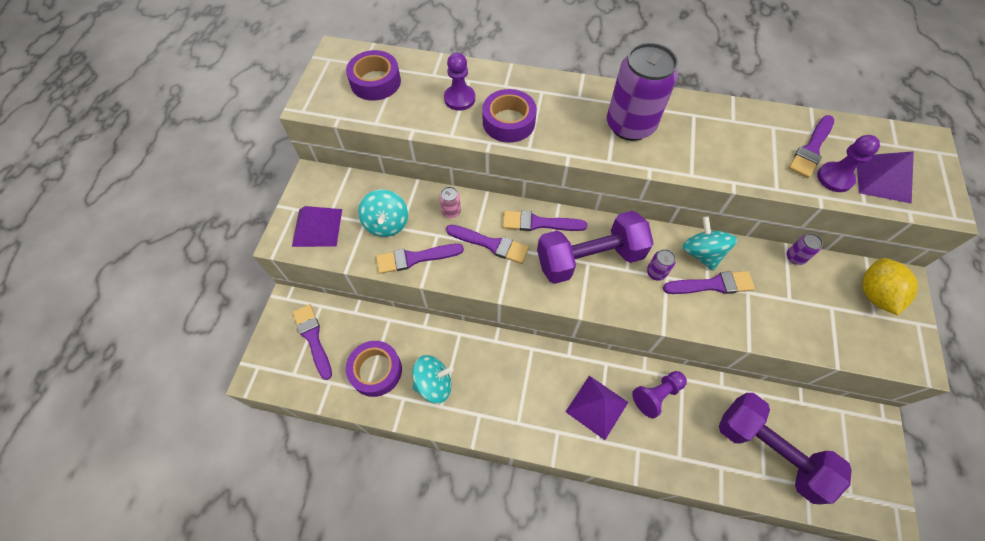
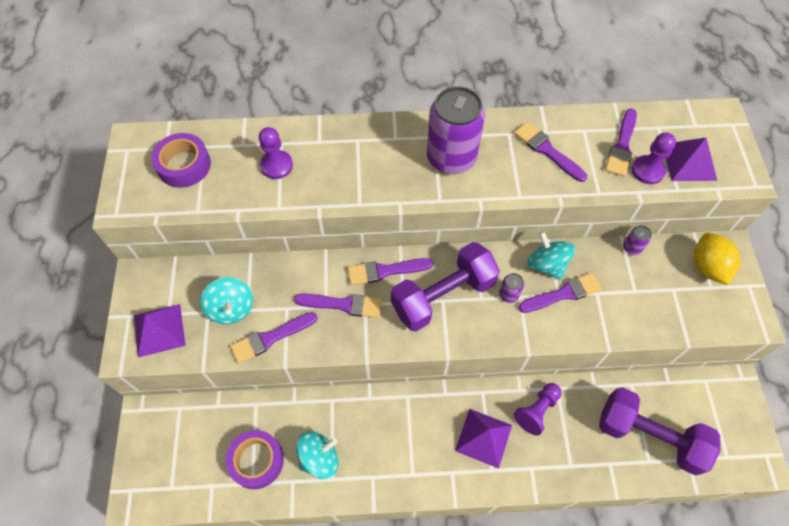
camera: 15 degrees left, 0 degrees up
purple brush [293,304,332,380] -> purple brush moved to [514,122,587,182]
pink can [439,187,461,218] -> none
purple tape [482,89,537,143] -> none

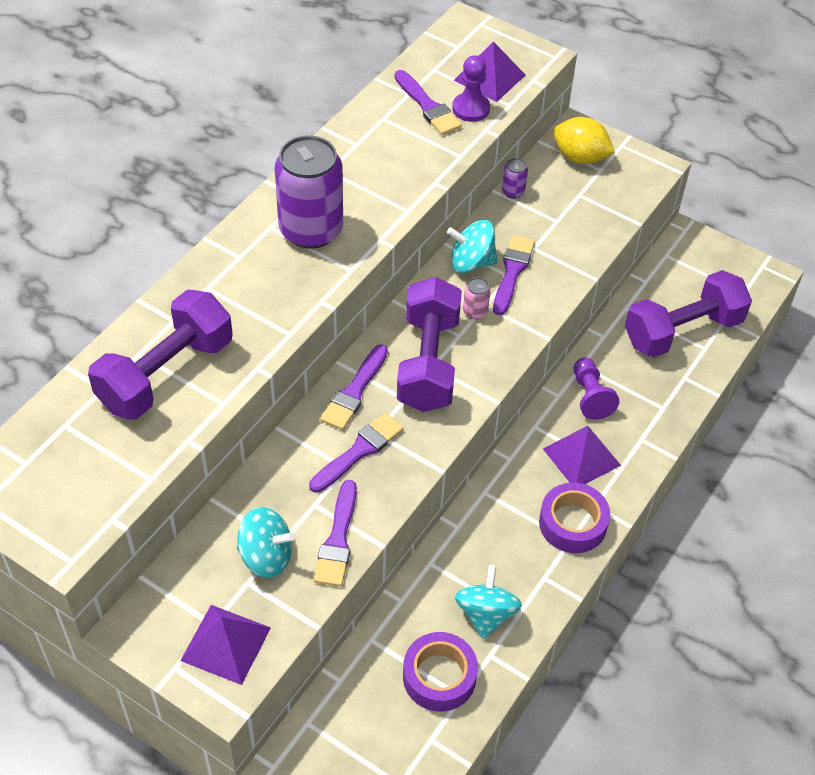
camera: 55 degrees left, 10 degrees down
purple tape [151,133,211,188] -> purple tape moved to [539,482,610,553]
purple pawn [259,127,293,179] -> purple dumbbell [88,290,233,420]
purple can [499,273,524,303] -> pink can [463,277,491,319]
purple brush [514,122,587,182] -> none

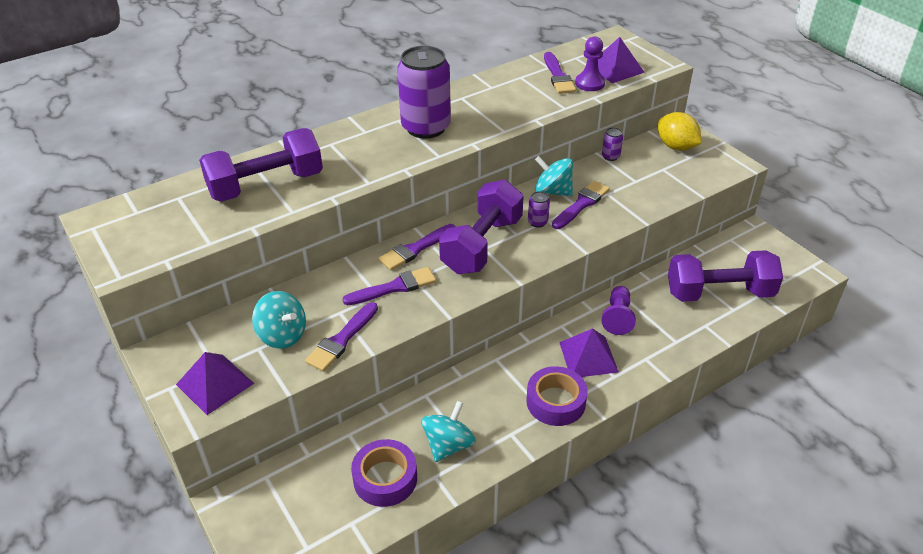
camera: 25 degrees right, 10 degrees down
pink can [463,277,491,319] -> purple can [528,191,550,228]

